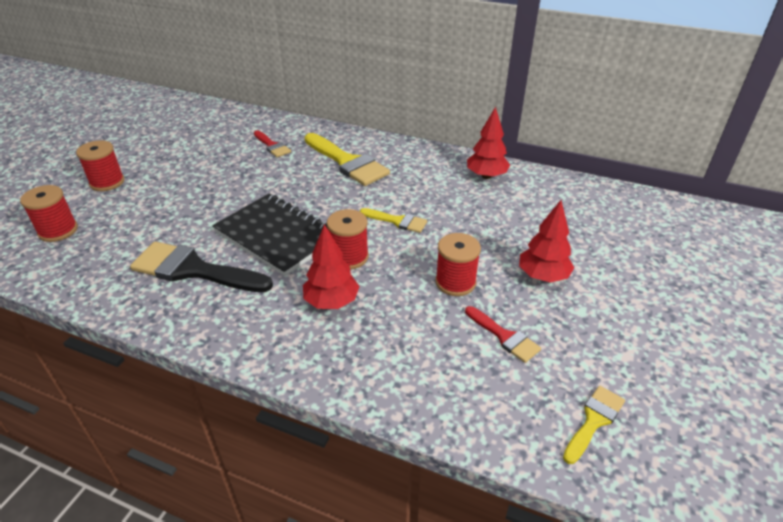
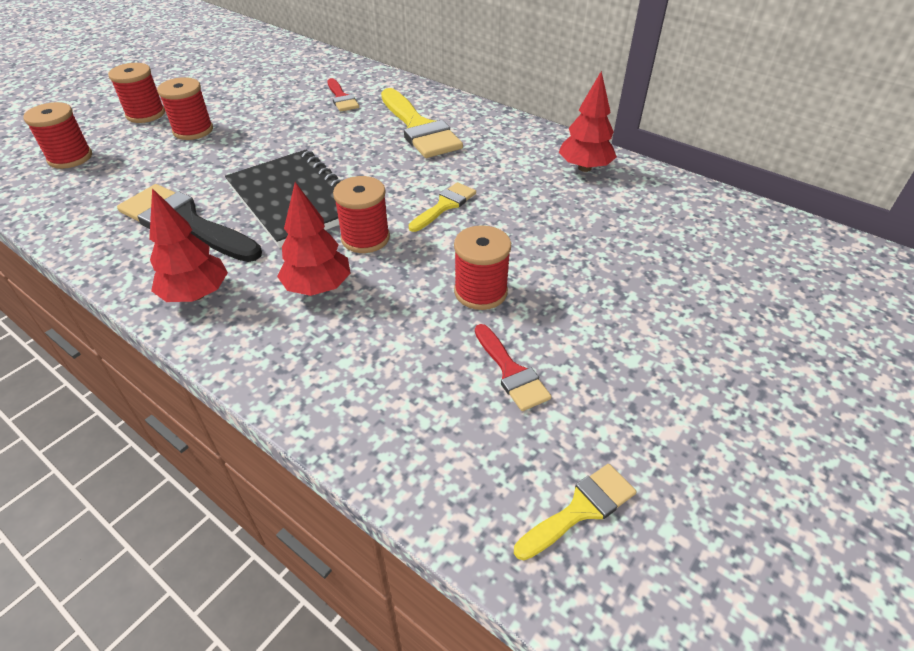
camera: 15 degrees right, 5 degrees up
yellow brush [360,208,427,233] -> yellow brush turned 90 degrees counterclockwise [409,182,476,232]
red tree [519,200,574,283] -> red tree moved to [149,188,228,302]
none -> red spool [157,77,213,140]

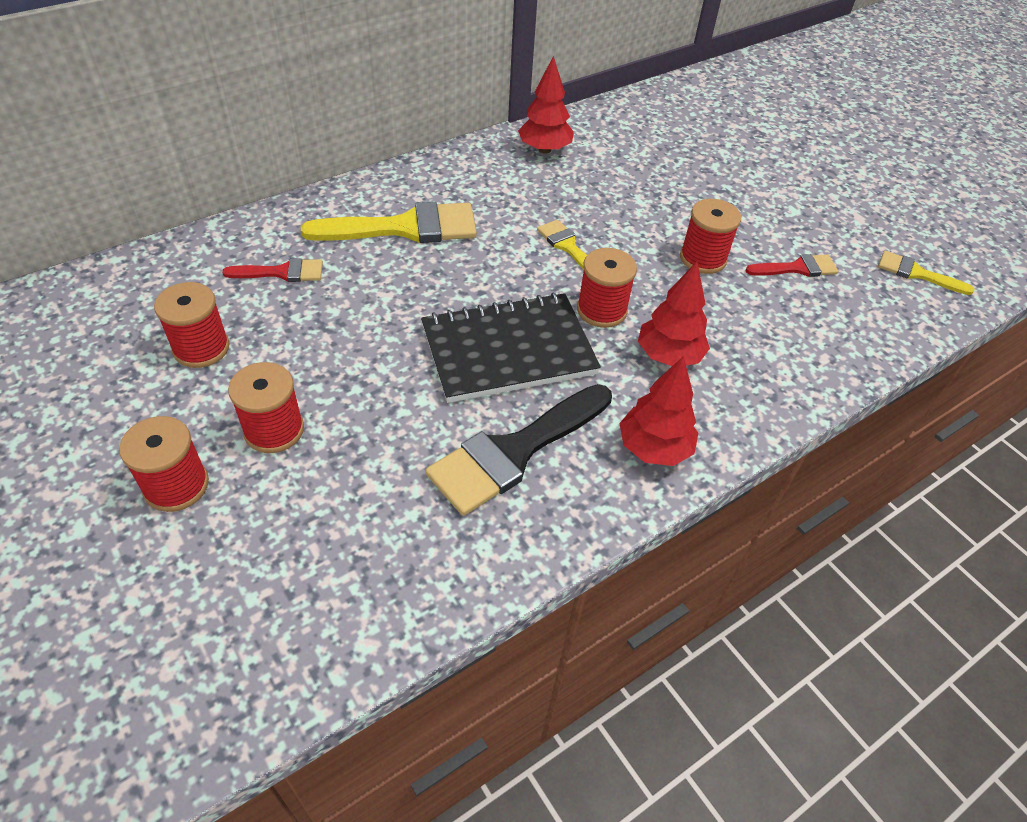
camera: 75 degrees left, 5 degrees up
red spool [23,102,92,169] -> red spool moved to [154,282,230,368]
yellow brush [514,464,636,561] -> yellow brush turned 45 degrees counterclockwise [878,251,974,295]

